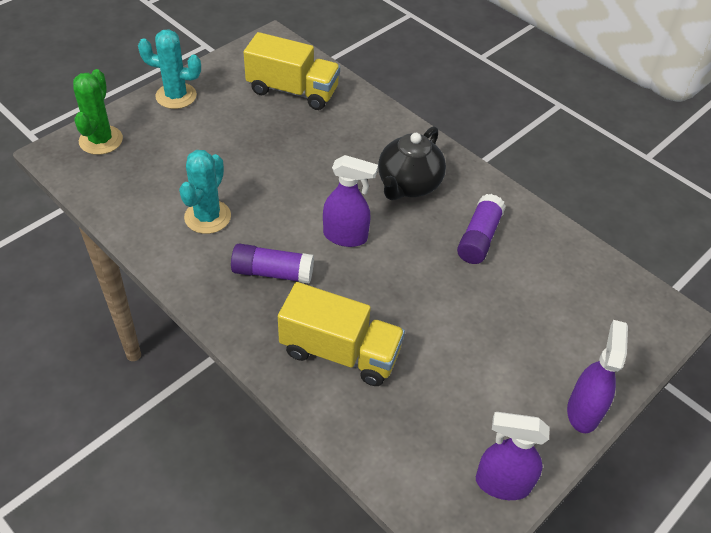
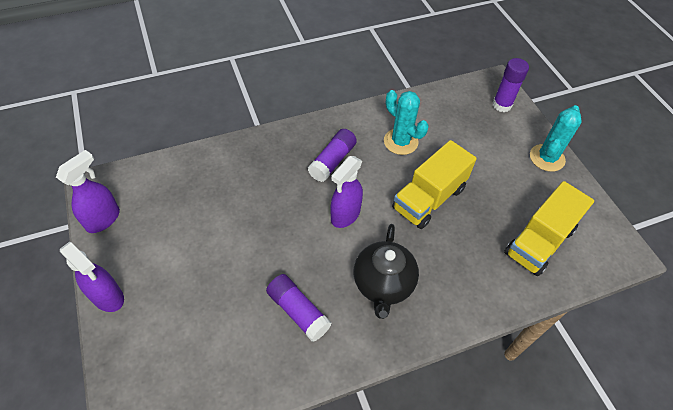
camera: 115 degrees right, 5 degrees up
green cactus [73,69,123,155] -> purple glue stick [493,58,529,112]
yellow truck [278,282,405,386] -> yellow truck moved to [392,140,477,229]
black teapot [378,126,446,201] -> black teapot turned 135 degrees counterclockwise [354,224,419,319]

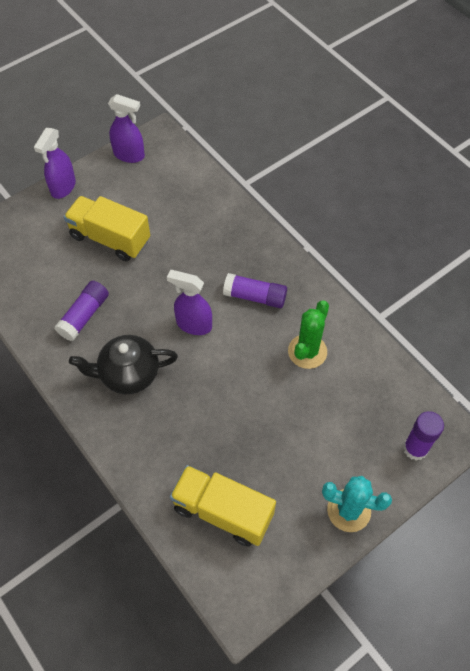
camera: 75 degrees right, 5 degrees up
turquoise cactus [384,90,429,155] -> green cactus [288,300,329,369]
yellow truck [392,140,477,229] -> yellow truck moved to [64,196,150,261]

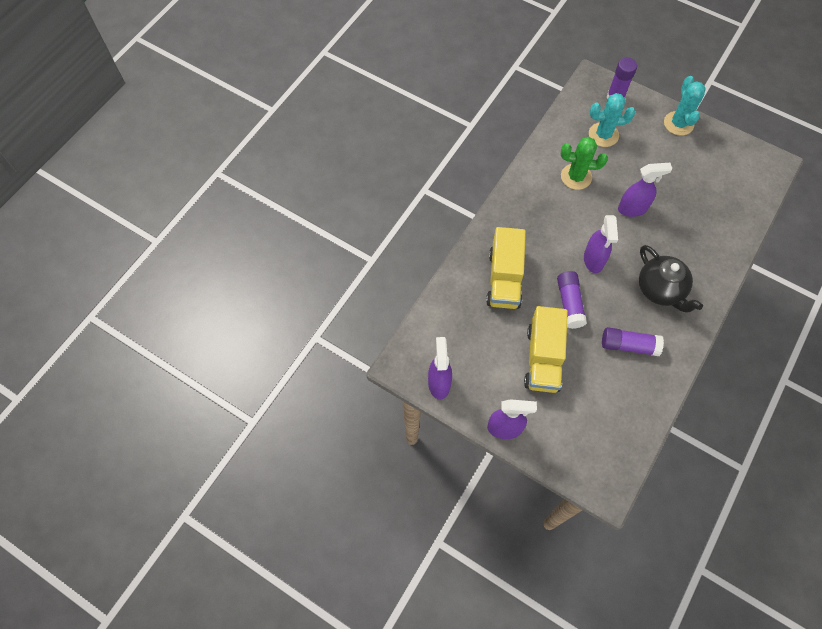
camera: 110 degrees left, 5 degrees up
yellow truck [170,465,276,547] -> yellow truck moved to [486,227,526,309]
purple glue stick [223,273,287,308] -> purple glue stick moved to [557,271,587,329]
none -> turquoise cactus [589,93,635,147]
none -> purple spray bottle [618,163,672,217]

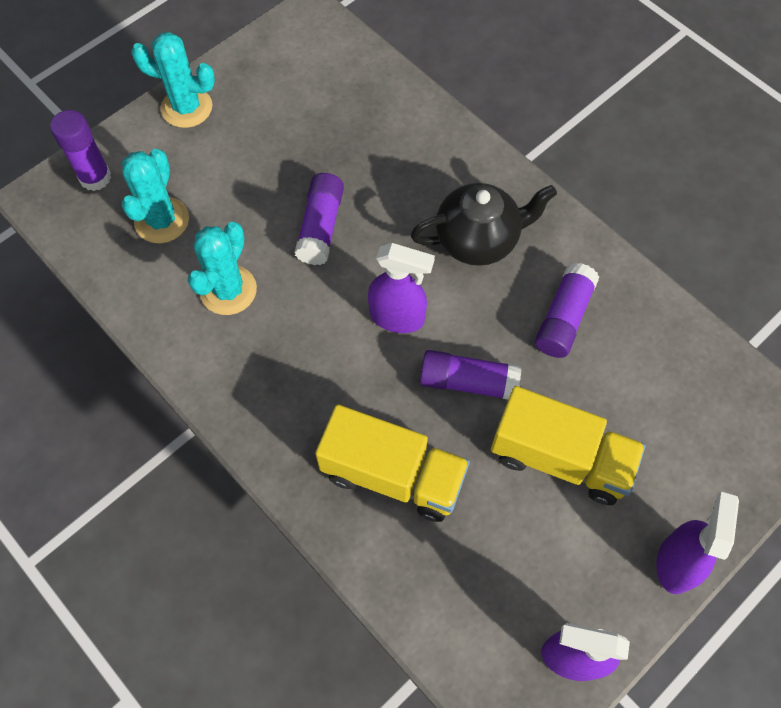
camera: 75 degrees left, 0 degrees up
green cactus [561,137,608,190] -> turquoise cactus [187,222,257,315]
purple spray bottle [618,163,672,217] -> purple glue stick [295,173,344,265]

